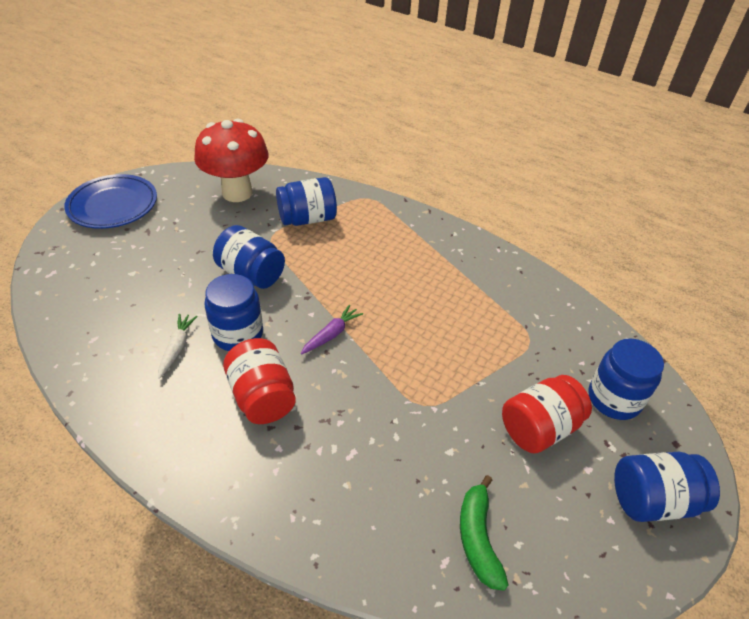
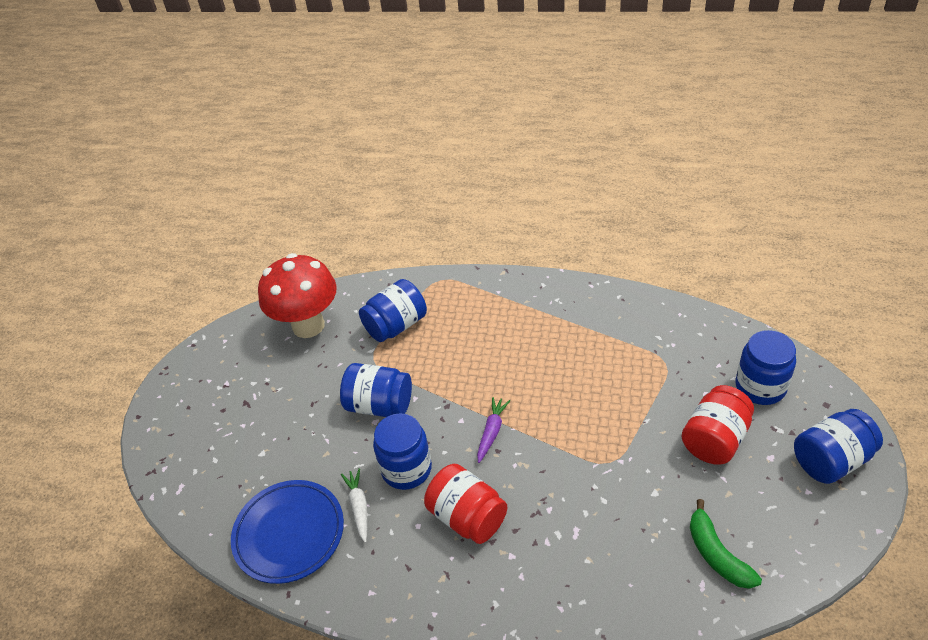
camera: 15 degrees left, 0 degrees up
blue plate [64,174,157,229] -> blue plate moved to [231,480,344,584]

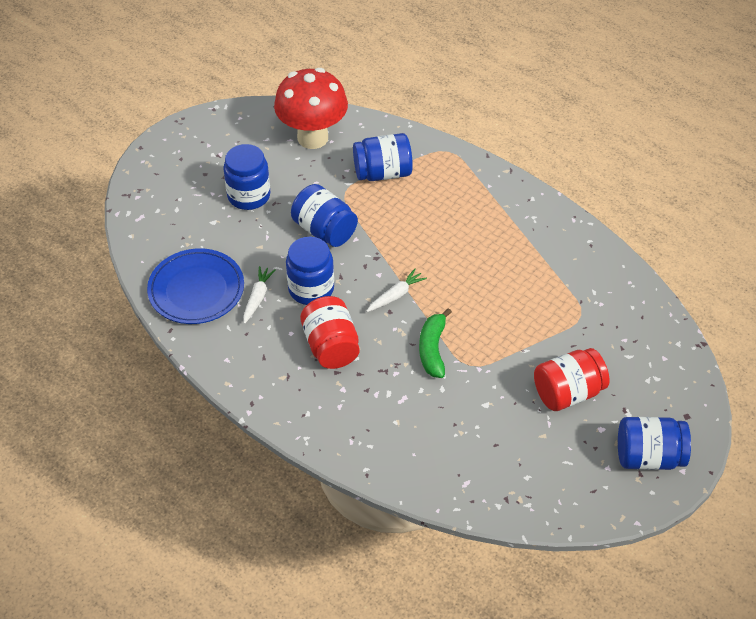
camera: 25 degrees right, 5 degrees up
purple carrot [477,397,510,463] -> white carrot [366,269,427,312]
green banana [690,499,762,589] -> green banana moved to [419,308,452,378]
blue jar [736,330,796,405] -> blue jar moved to [223,144,270,210]

